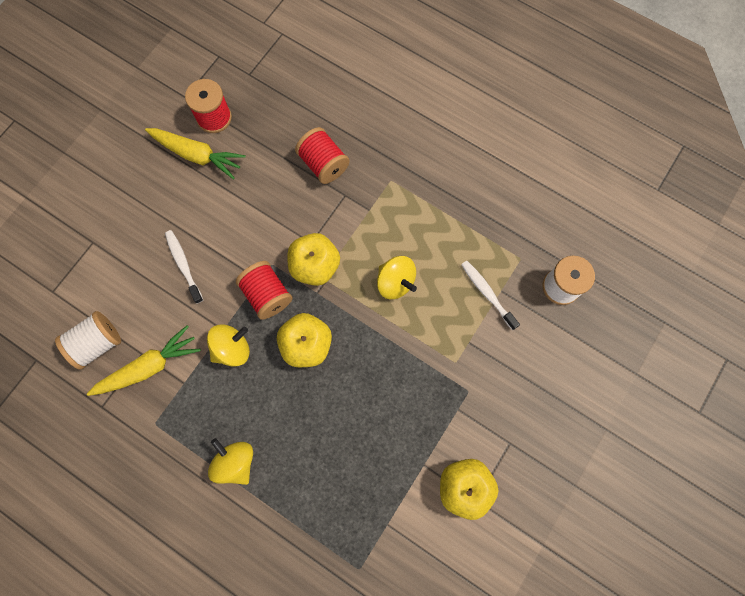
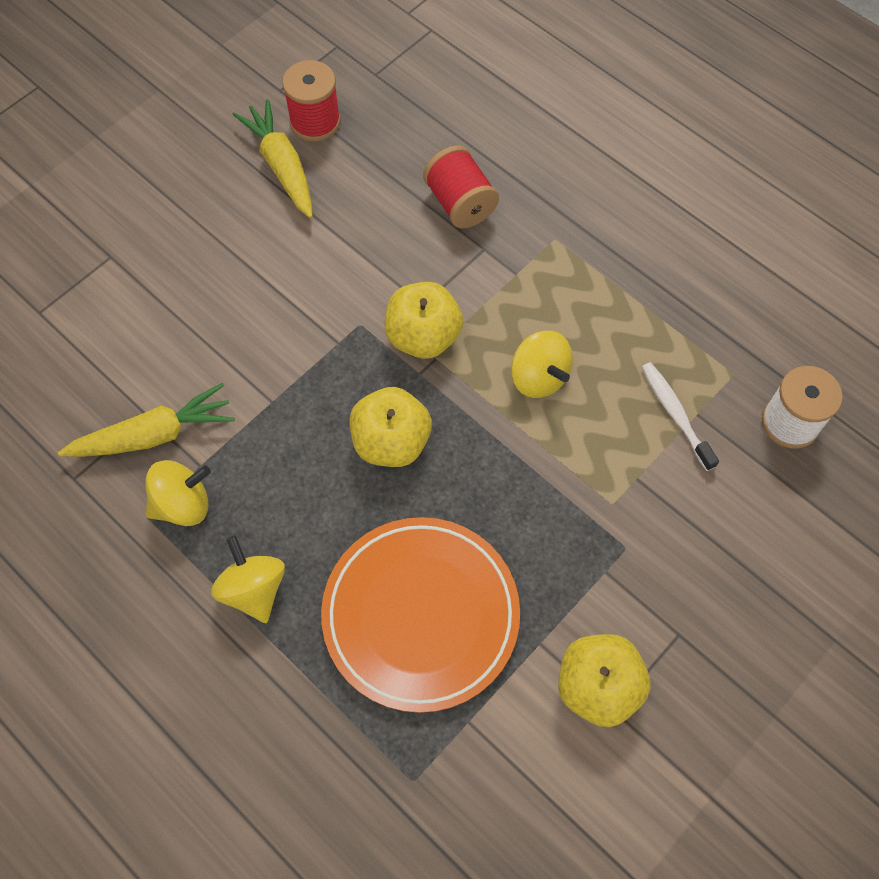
camera: 10 degrees right, 10 degrees down
white spool [55,311,121,370] -> none
yellow carrot [145,128,246,180] -> yellow carrot turned 150 degrees counterclockwise [233,99,313,218]
white toothbrush [165,230,203,304] -> none
yellow spinning top [207,324,250,367] -> yellow spinning top moved to [145,460,211,526]
red spool [236,261,293,320] -> none
none -> orange plate [321,517,520,713]

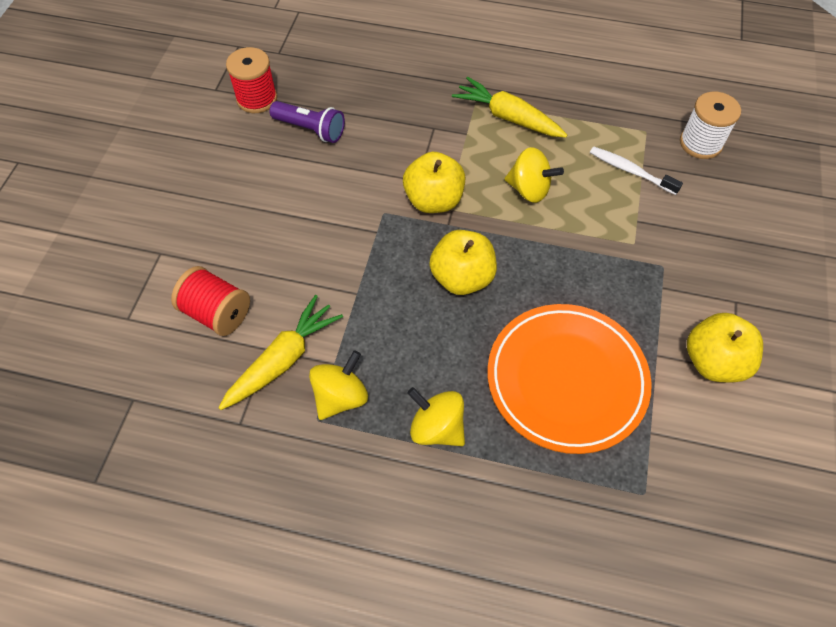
camera: 30 degrees left, 5 degrees down
yellow carrot [233,99,313,218] -> yellow carrot moved to [452,77,567,137]
red spool [423,146,499,228] -> red spool moved to [171,266,250,336]
none -> purple flashlight [269,101,345,143]

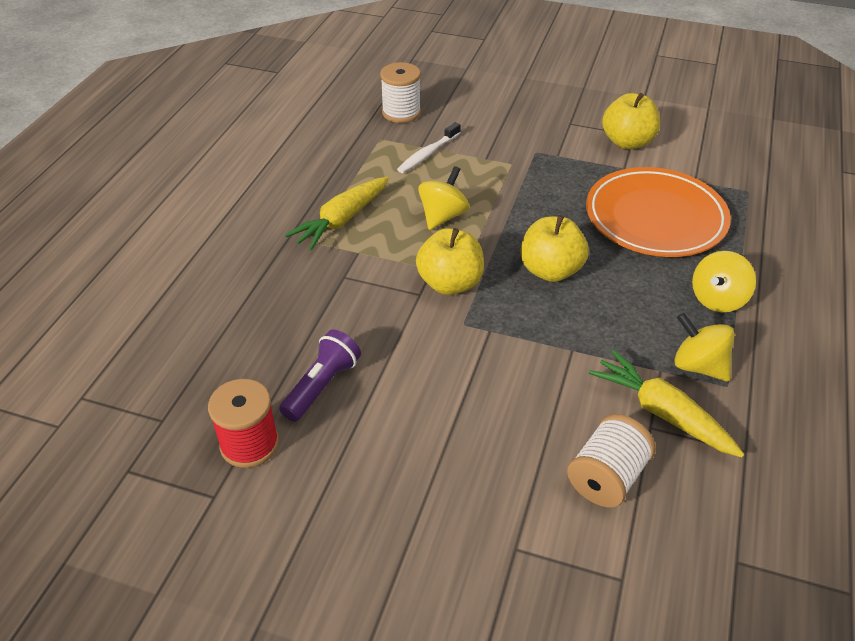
camera: 85 degrees left, 15 degrees down
red spool [171,266,250,336] -> white spool [567,414,656,507]

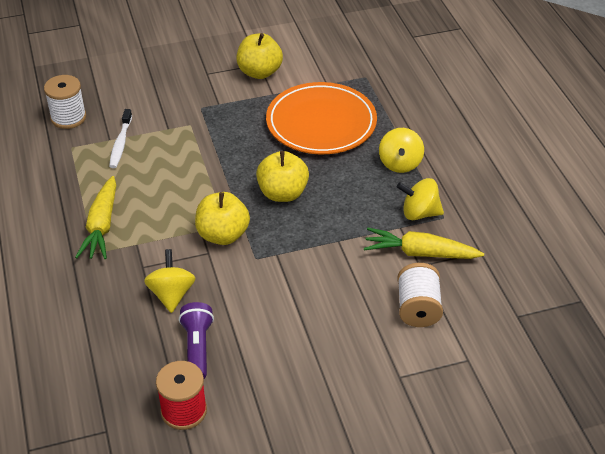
camera: 35 degrees left, 0 degrees up
yellow spinning top [418,166,469,230] -> yellow spinning top moved to [144,249,195,313]

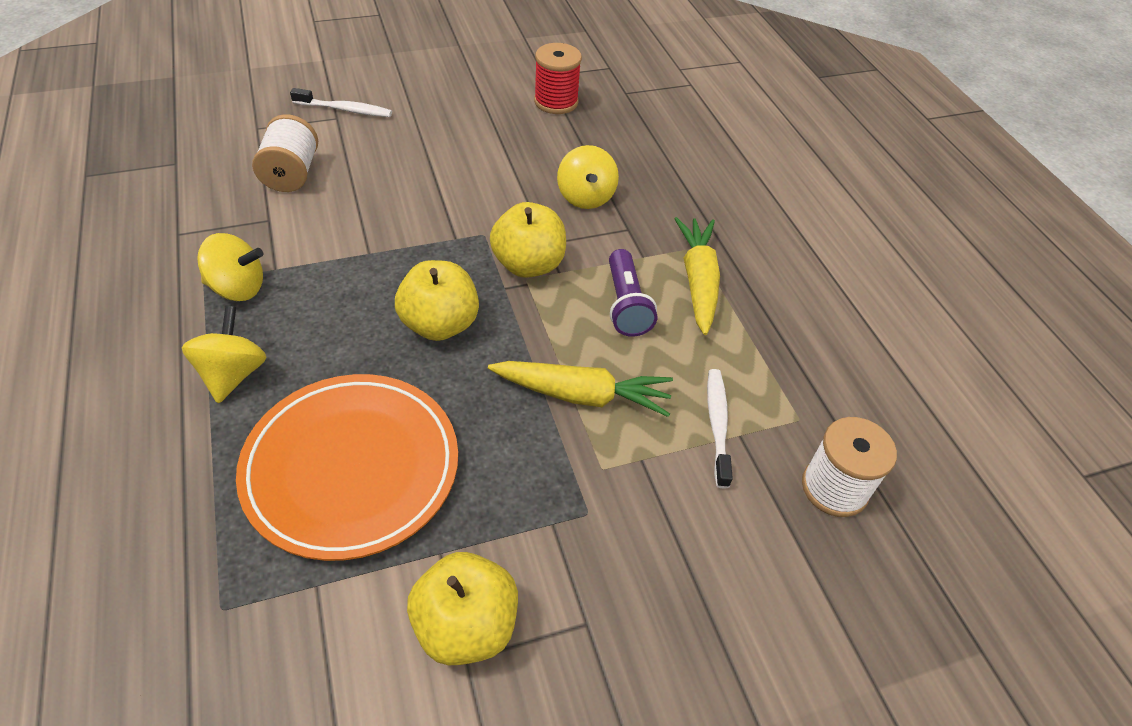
camera: 175 degrees right, 5 degrees up
purple flashlight [179,302,214,379] -> purple flashlight moved to [609,249,657,337]
yellow carrot [364,228,484,259] -> yellow carrot moved to [488,361,673,417]
none -> white toothbrush [290,88,392,117]

